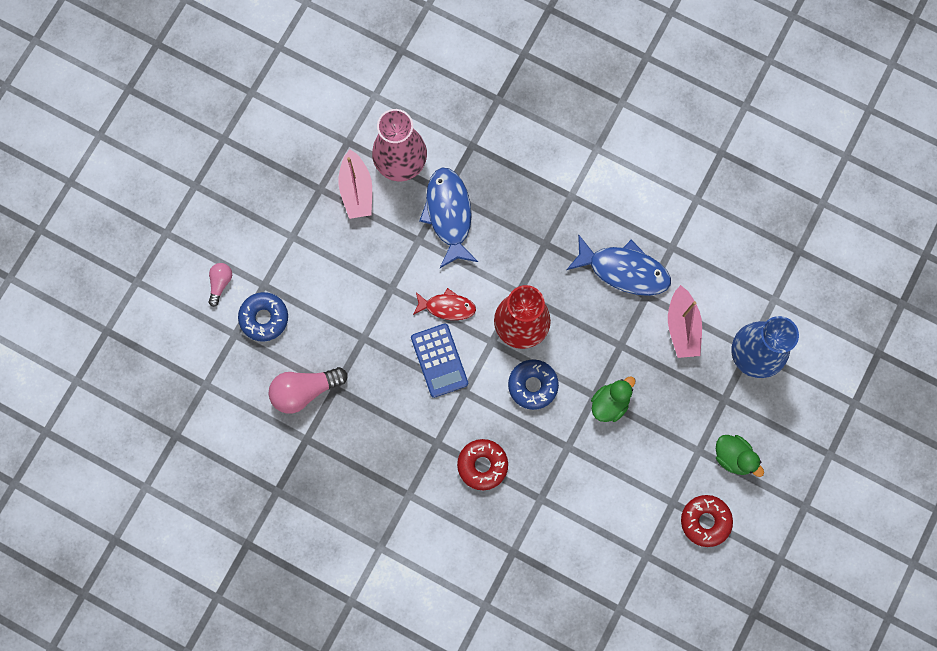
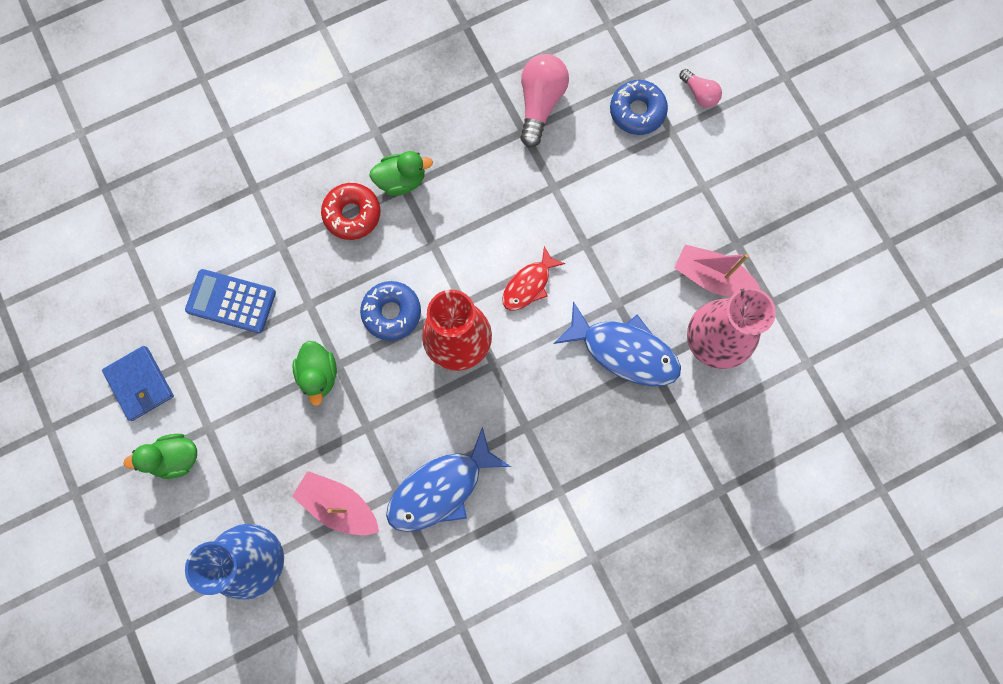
camera: 125 degrees right, 0 degrees up
blue calculator [411,324,468,398] -> blue calculator moved to [185,269,276,333]
red donut [681,495,733,547] -> blue wallet [102,346,174,421]
none -> green duck [369,151,433,196]

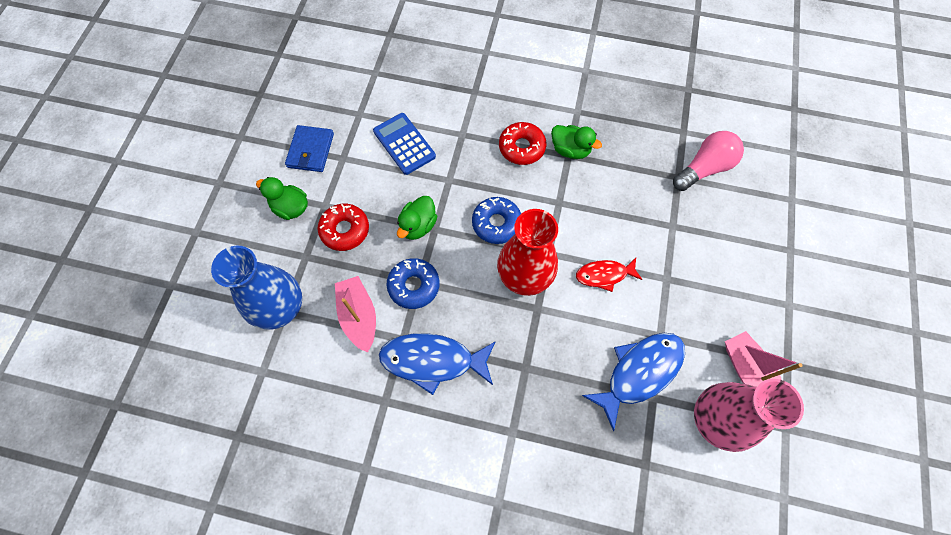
camera: 40 degrees right, 10 degrees down
blue fish [553,301,681,386] -> blue fish turned 105 degrees counterclockwise [582,333,685,431]
blue donut [610,80,668,135] -> blue donut moved to [387,258,440,309]
pink light bulb [679,69,722,107] -> none
none -> red donut [318,204,369,251]

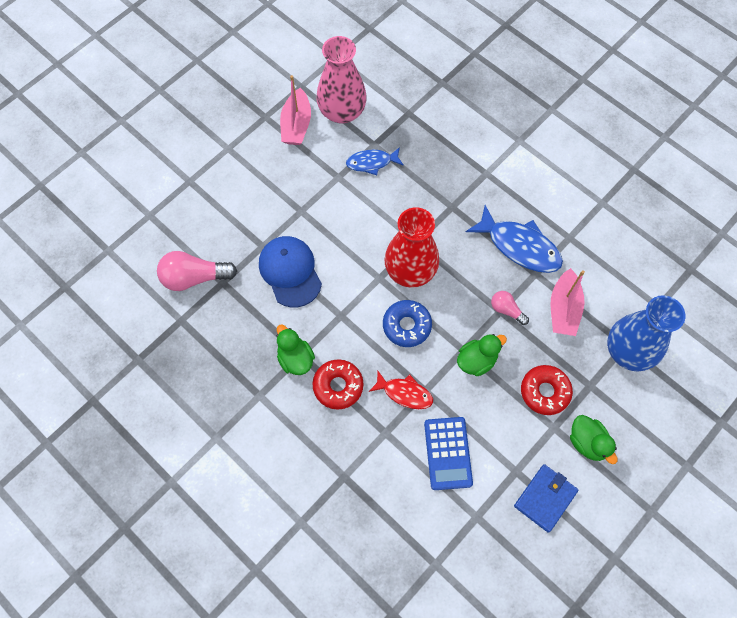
camera: 150 degrees left, 0 degrees up
blue donut [387,258,440,309] -> pink light bulb [491,291,529,325]
red fish [576,258,643,292] -> red fish moved to [369,371,433,409]
blue fish [582,333,685,431] -> blue fish [346,147,404,175], size x0.60
none -> blue cap [259,236,322,307]

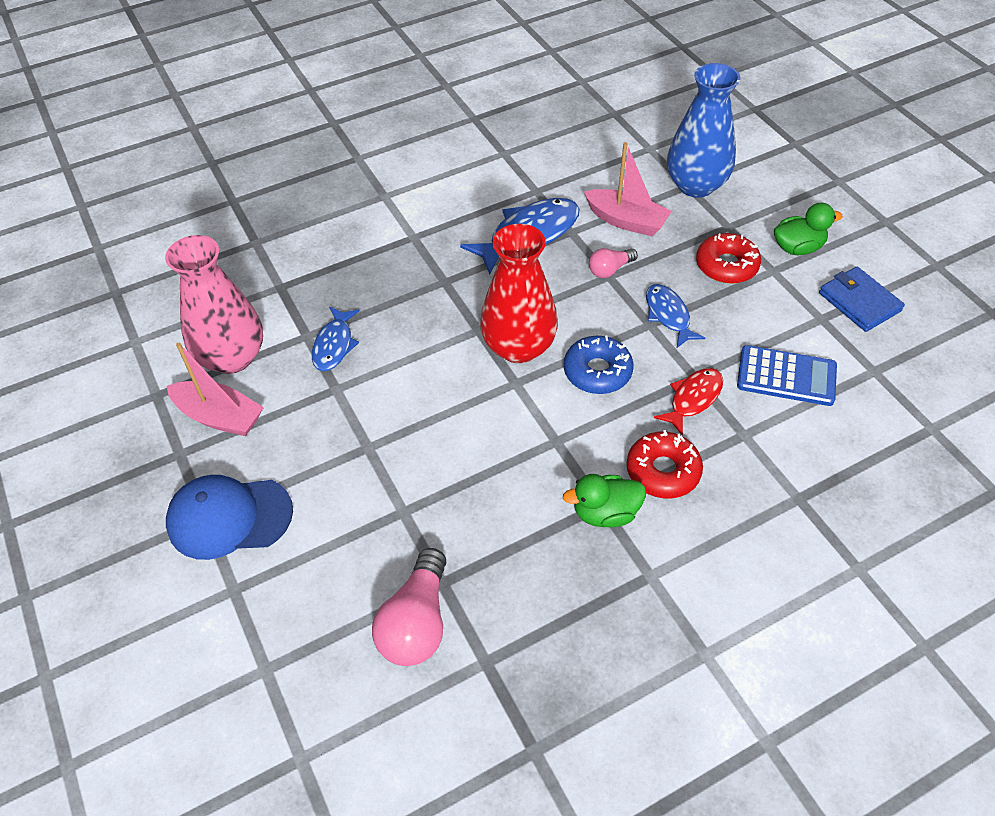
camera: 70 degrees left, 15 degrees down
blue cap [259,236,322,307] -> blue cap moved to [166,475,293,560]
green duck [457,334,507,376] -> blue fish [646,284,705,348]

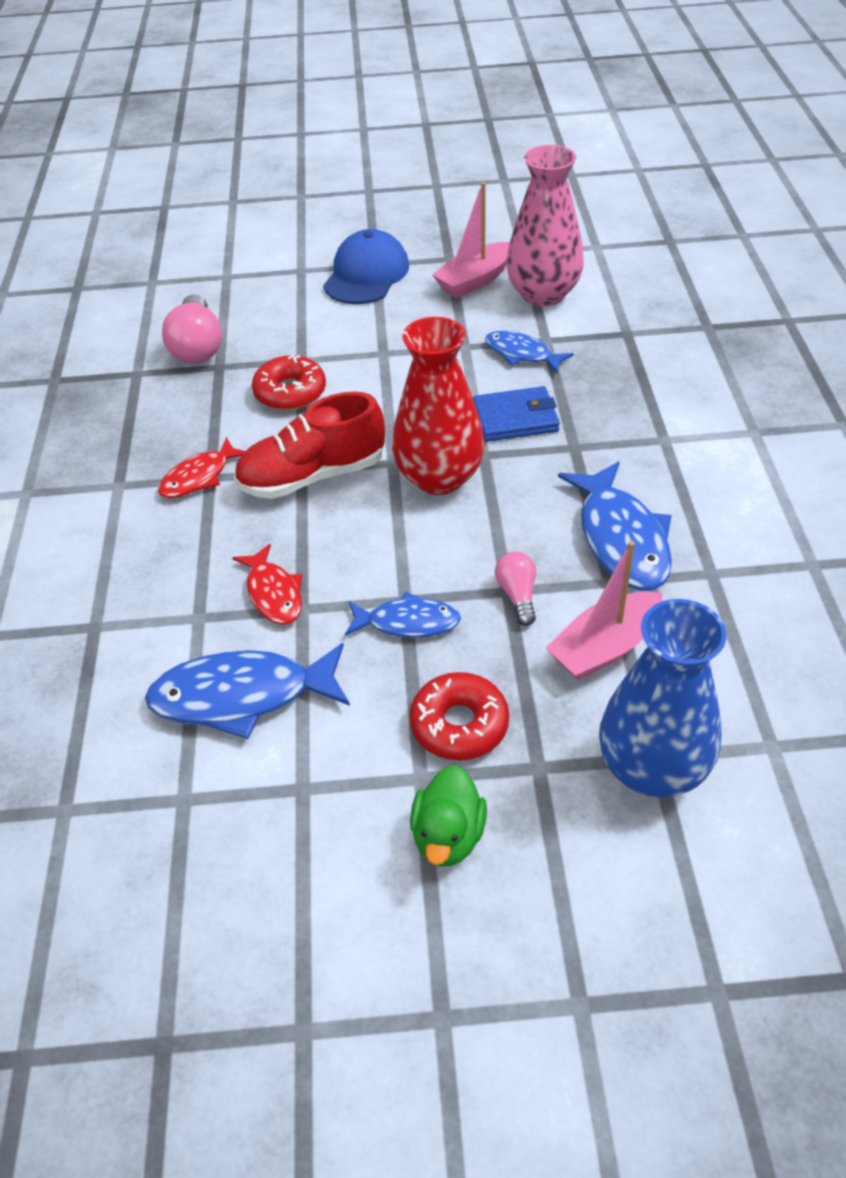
camera: 115 degrees right, 5 degrees down
pink light bulb [372,548,447,666] -> pink light bulb turned 135 degrees counterclockwise [162,294,222,364]
green duck [563,474,646,527] -> red fish [158,437,245,498]
blue donut [564,335,633,394] -> none
red donut [627,430,703,498] -> red donut moved to [252,355,326,410]
blue calculator [737,345,837,406] -> blue fish [145,643,350,739]
blue wallet [819,267,905,332] -> blue wallet moved to [473,386,560,442]
none -> red shoe [234,392,385,499]

